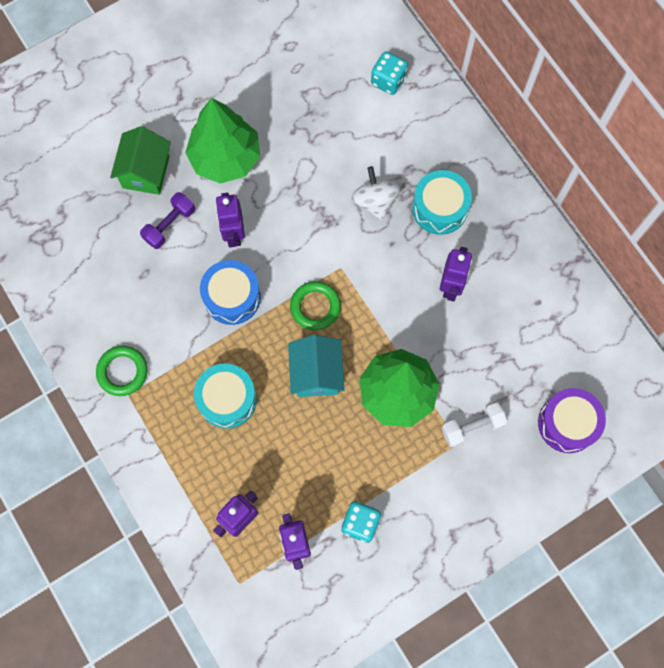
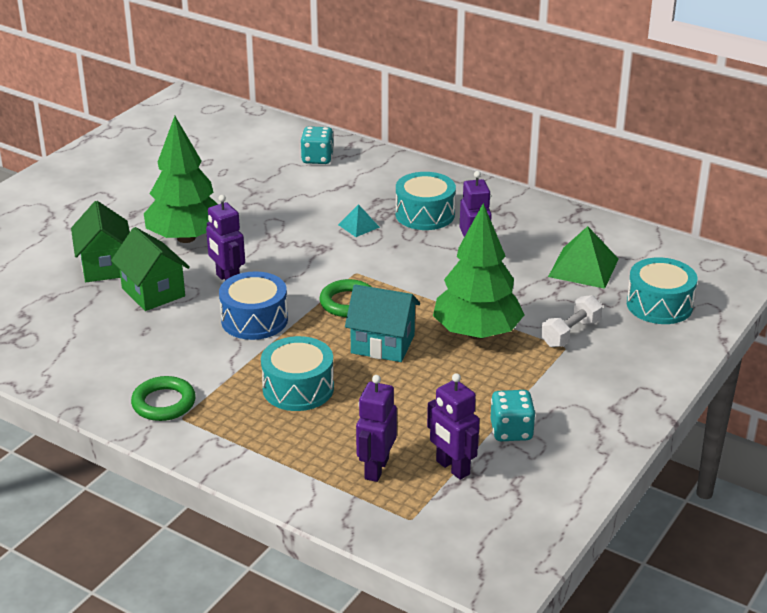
camera: 25 degrees left, 40 degrees down
purple dumbbell [140,192,195,249] -> green house [111,227,190,311]
turquoise house [288,335,344,397] -> turquoise house turned 45 degrees counterclockwise [345,284,420,362]
white spinning top [352,166,400,221] -> turquoise pyramid [338,204,380,237]
purple drum [538,388,606,453] -> turquoise drum [627,257,697,324]
none -> green pyramid [548,226,619,289]

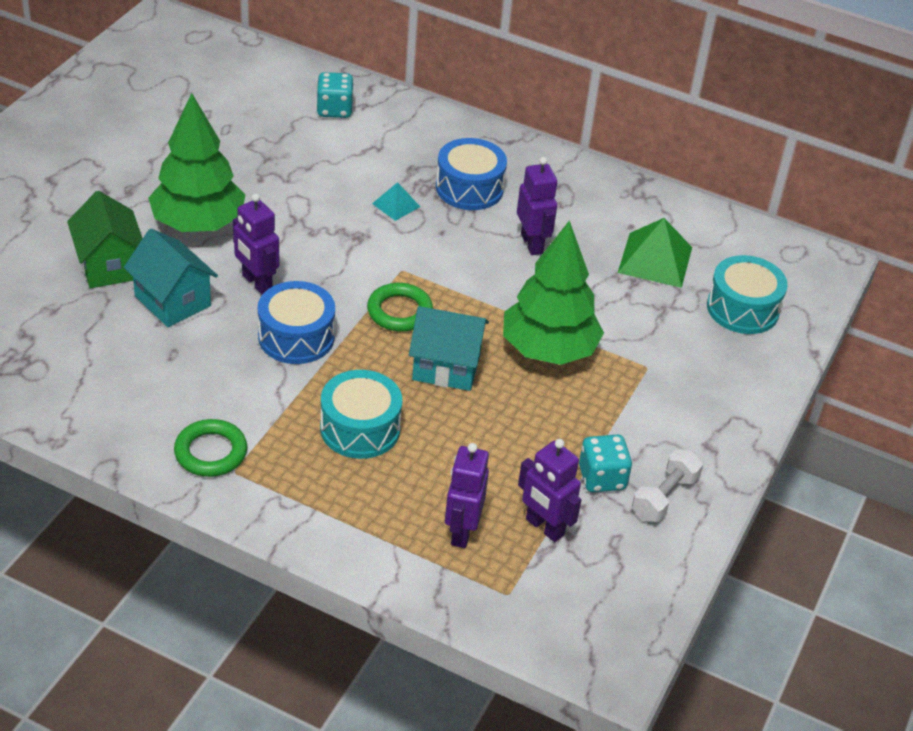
camera: 10 degrees left, 10 degrees up
green house [111,227,190,311] -> turquoise house [124,229,218,327]
turquoise drum [396,172,456,230] -> blue drum [436,138,507,210]
white dumbbell [541,295,602,347] -> white dumbbell moved to [632,449,703,522]

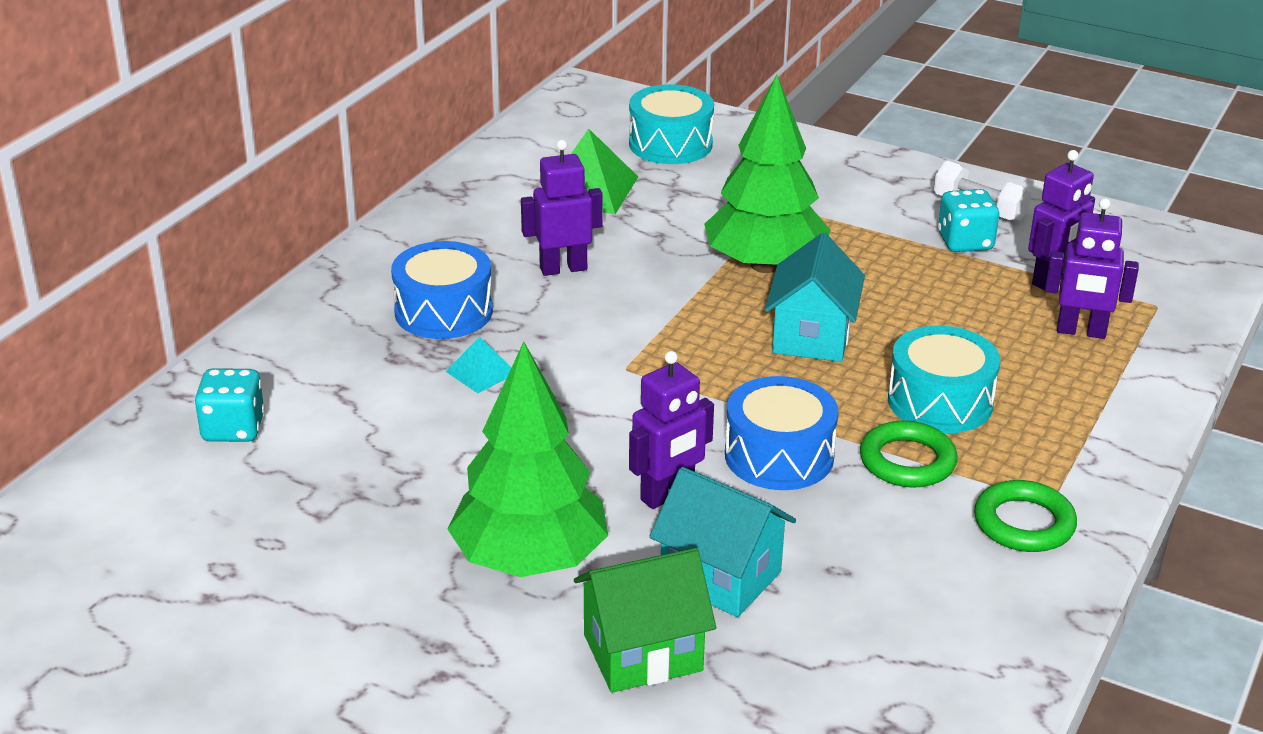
camera: 85 degrees left, 10 degrees down
turquoise house [124,229,218,327] -> turquoise house turned 75 degrees clockwise [650,467,796,617]
green ring [367,283,433,332] -> green ring moved to [860,421,958,488]

